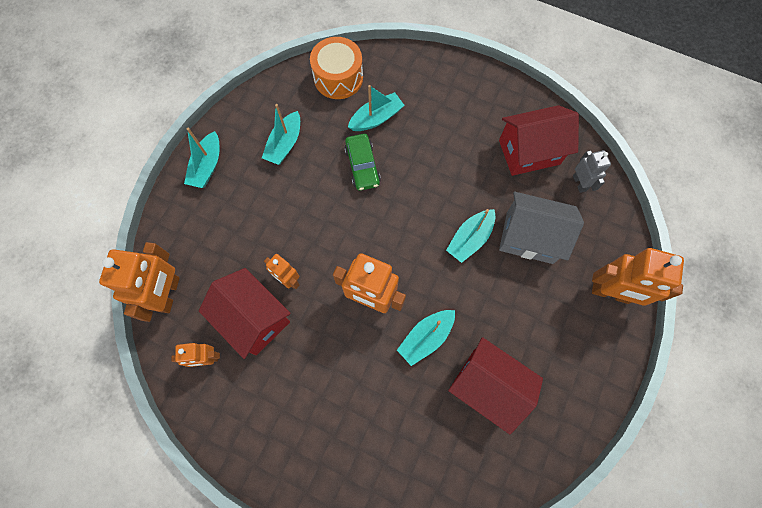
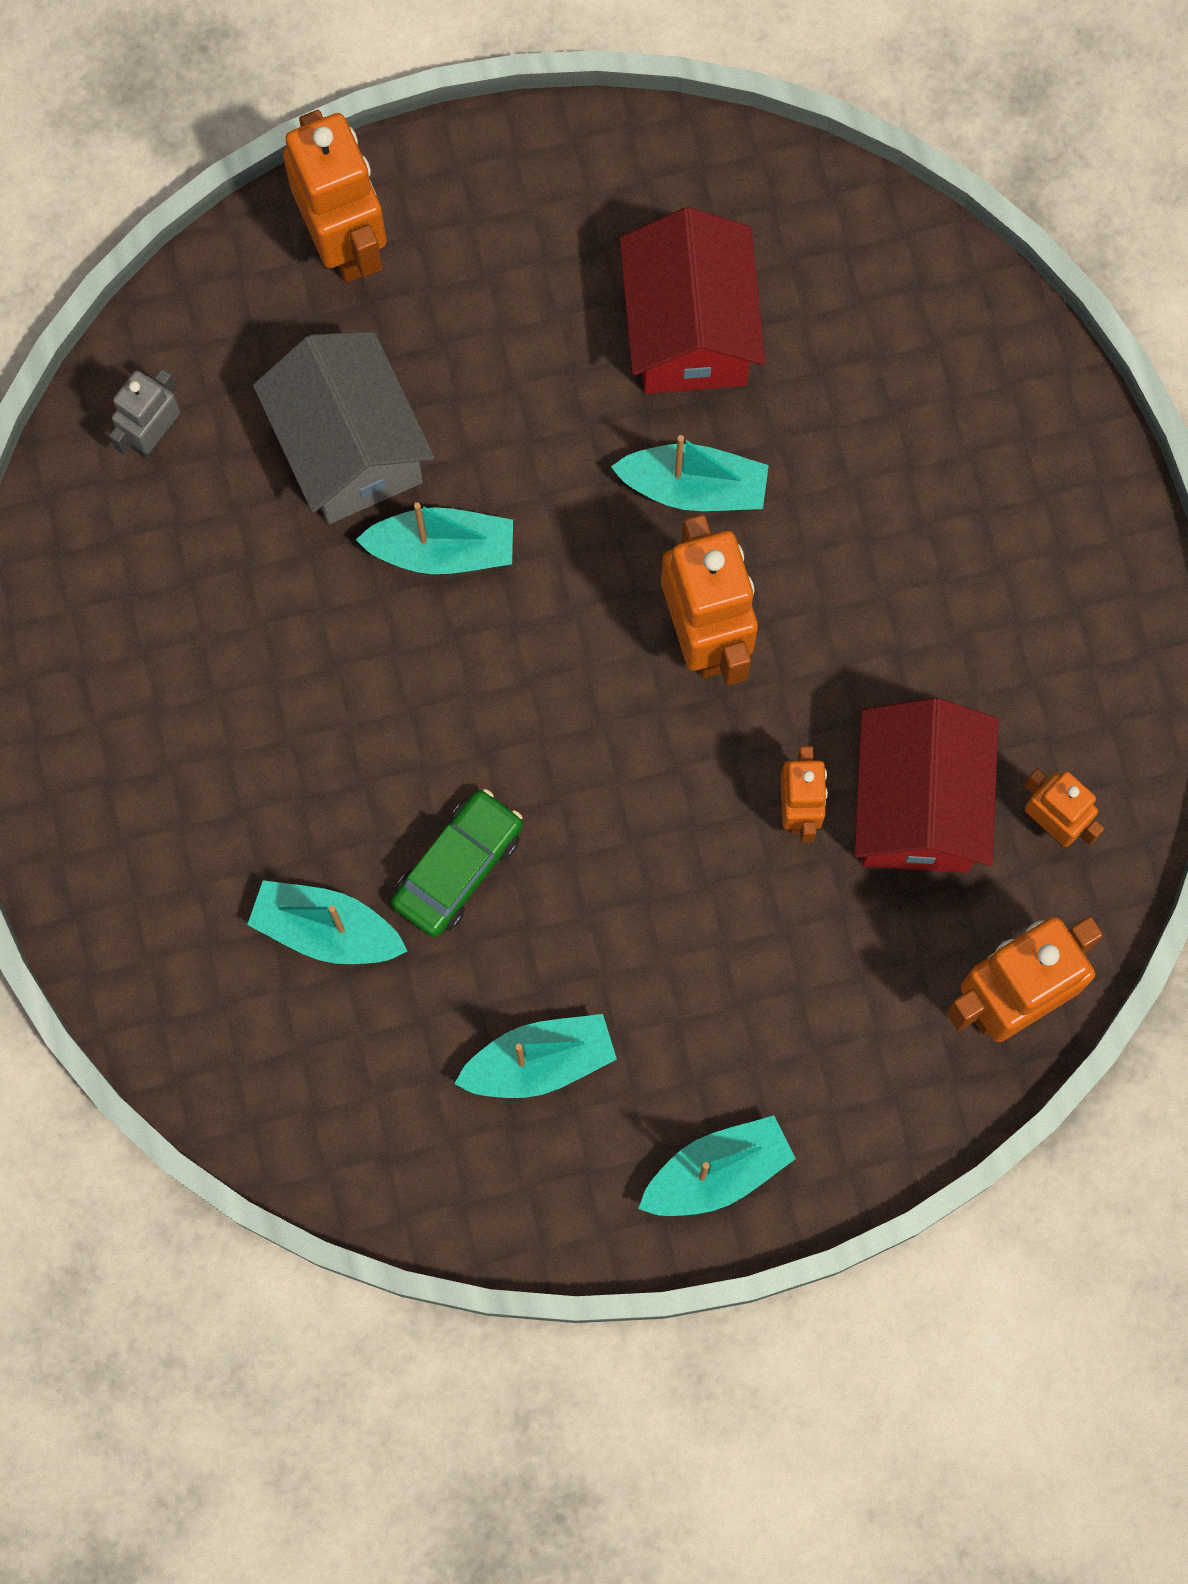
camera: 130 degrees left, 5 degrees up
orange drum [310,37,363,99] -> none
red house [499,105,579,176] -> none

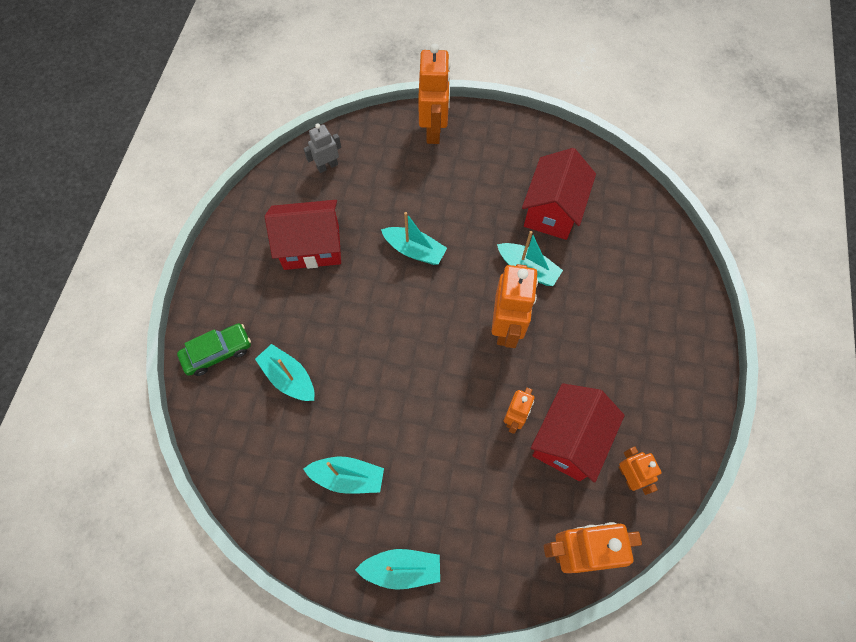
camera: 25 degrees right, 10 degrees down
grey house [253,331,434,524] -> none
green car [391,789,523,937] -> green car moved to [177,323,251,376]
none -> red house [265,200,341,270]

